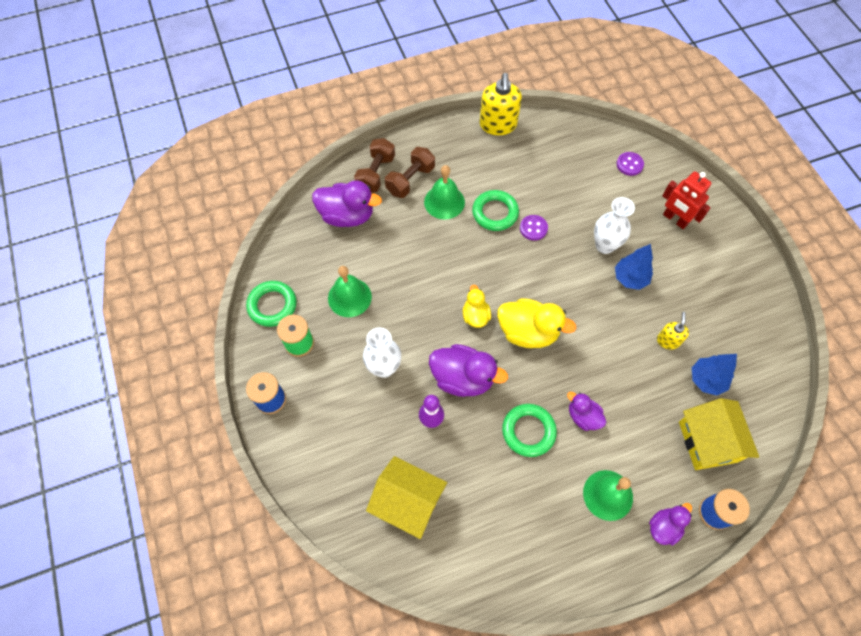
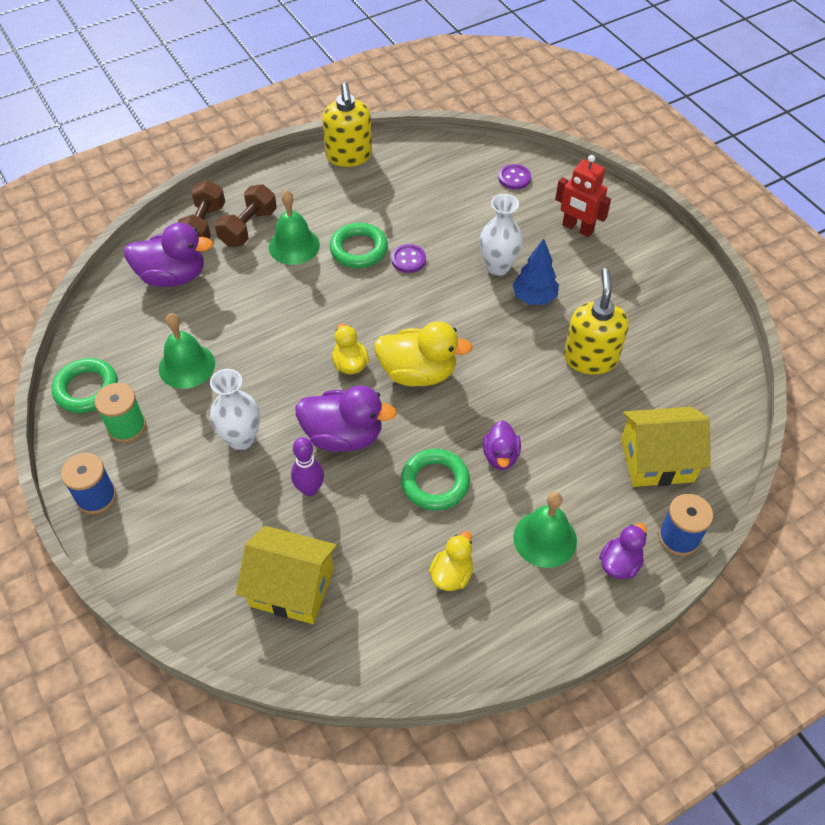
camera: 10 degrees left, 10 degrees down
purple duck [567,392,606,431] -> purple duck turned 120 degrees counterclockwise [483,420,521,470]
yellow soap dispenser [657,312,689,350] -> yellow soap dispenser [564,268,629,374], size x1.85
yellow house [679,398,759,470] -> yellow house turned 75 degrees counterclockwise [621,407,711,487]
blue tree [692,354,737,396] -> none
none -> yellow duck [429,531,473,591]

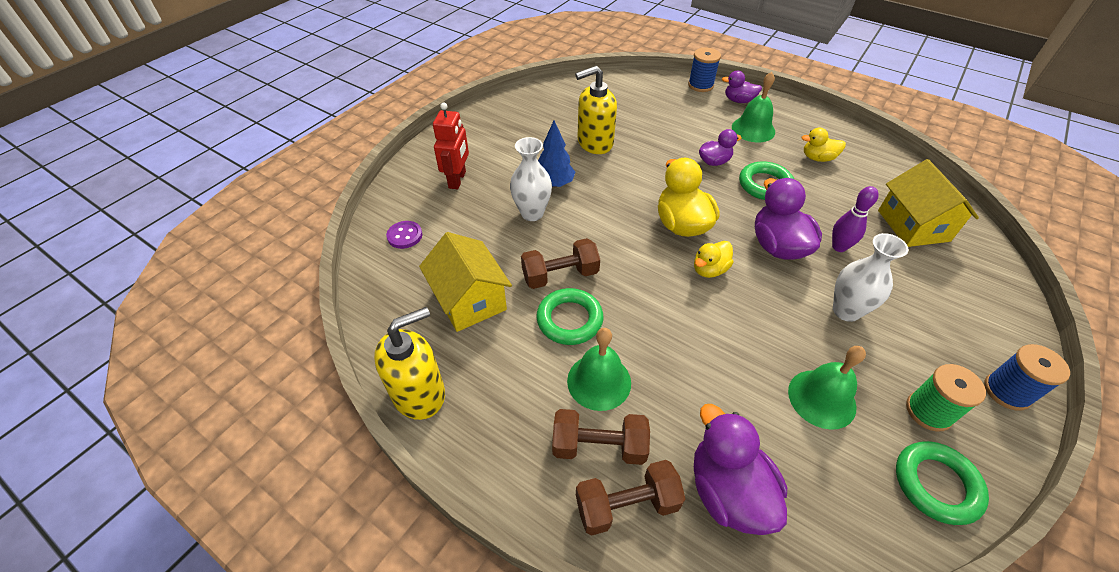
camera: 115 degrees left, 5 degrees down
purple button [391,244,426,273] -> brown dumbbell [521,238,600,289]
yellow house [621,407,711,487] -> yellow house moved to [419,232,512,332]

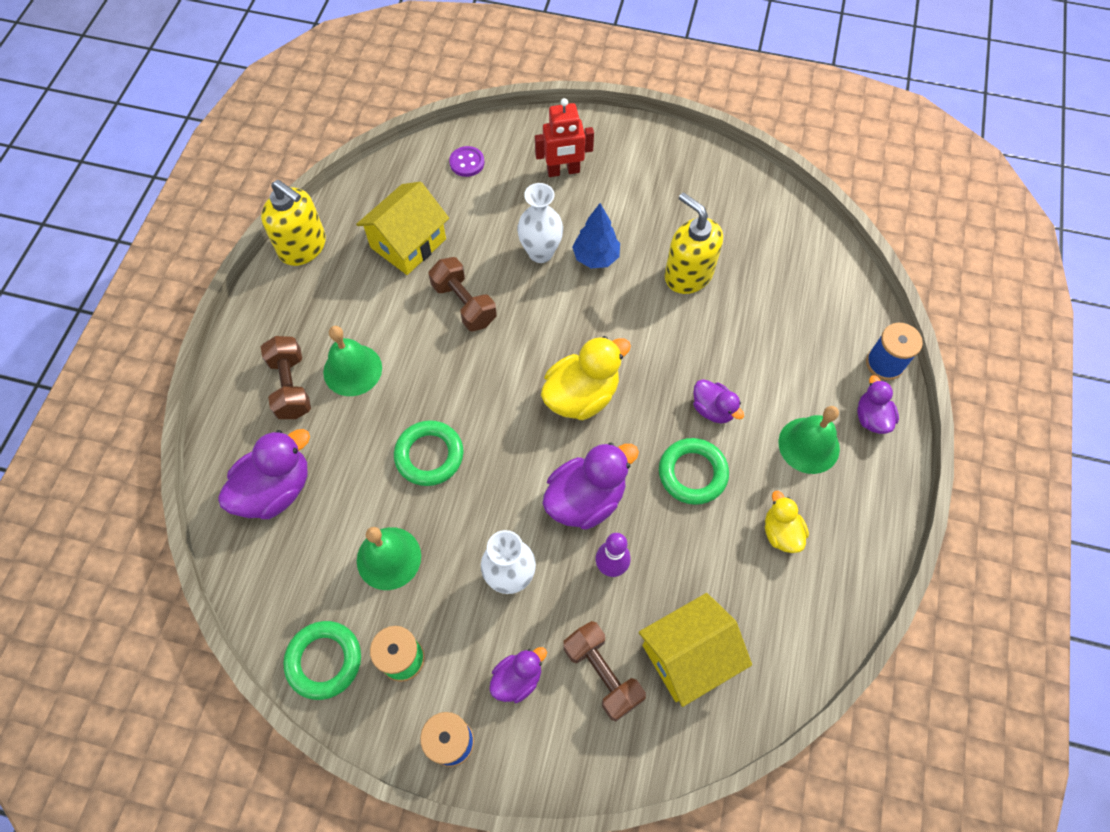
camera: 70 degrees right, 15 degrees up
green ring [536,288,603,345] -> green ring moved to [394,420,463,486]
brown dumbbell [576,460,685,536] -> brown dumbbell moved to [563,621,646,721]
yellow duck [694,241,734,278] -> none
none -> purple duck [489,647,547,703]

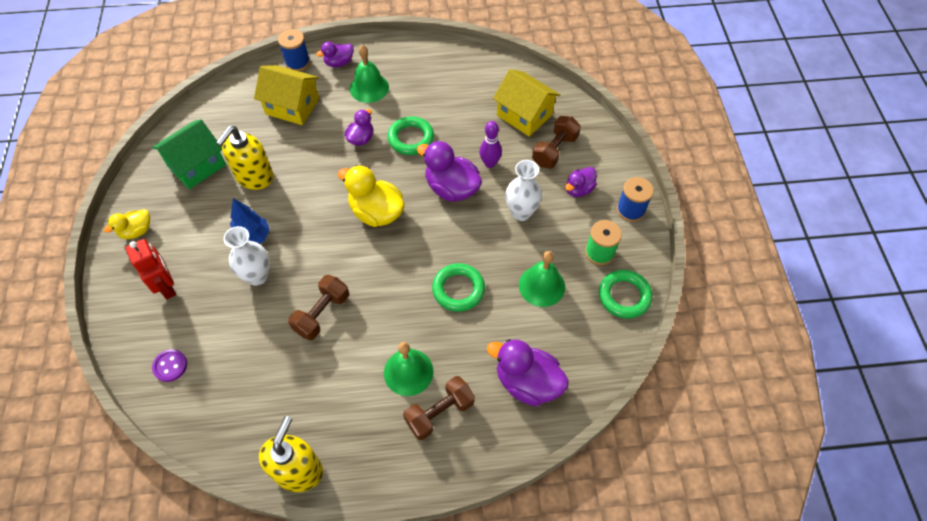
camera: 110 degrees left, 5 degrees down
yellow house [356,182,449,275] -> yellow house moved to [254,65,319,125]
purple duck [489,647,547,703] -> purple duck turned 75 degrees counterclockwise [565,167,597,197]
yellow duck [765,491,809,553] -> yellow duck moved to [104,209,150,239]
none -> green house [152,119,226,189]

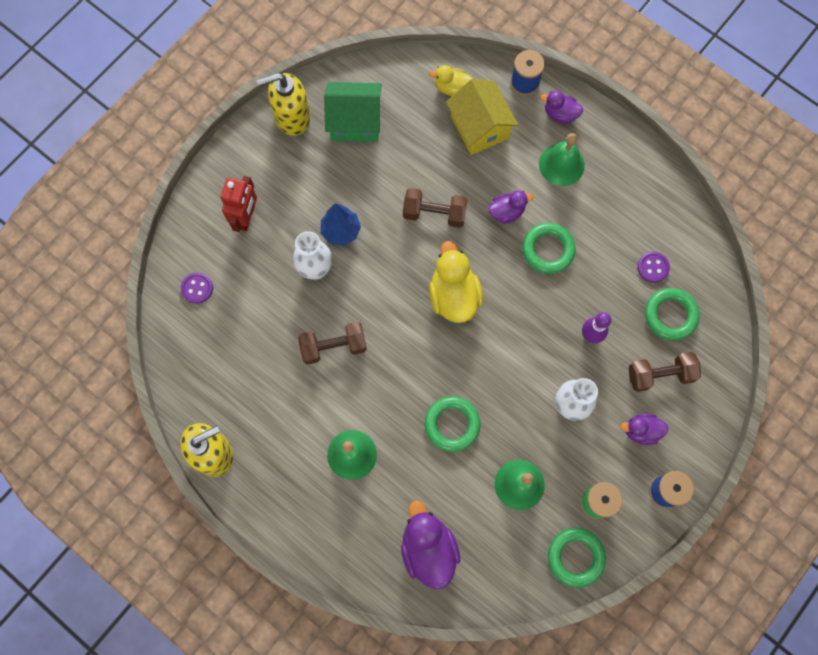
camera: 45 degrees right, 15 degrees up
yellow duck [104,209,150,239] -> yellow duck moved to [429,65,473,96]
yellow soap dispenser [216,126,273,190] -> yellow soap dispenser moved to [257,73,310,136]
brown dumbbell [403,376,475,440] -> brown dumbbell moved to [403,188,468,228]
purple duck [417,141,482,202] -> none
yellow house [493,69,560,137] -> green ring [645,288,700,340]
none -> purple button [637,251,670,283]

